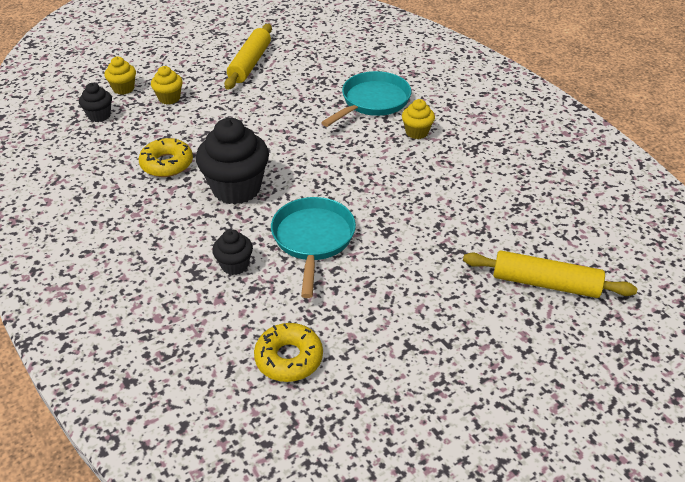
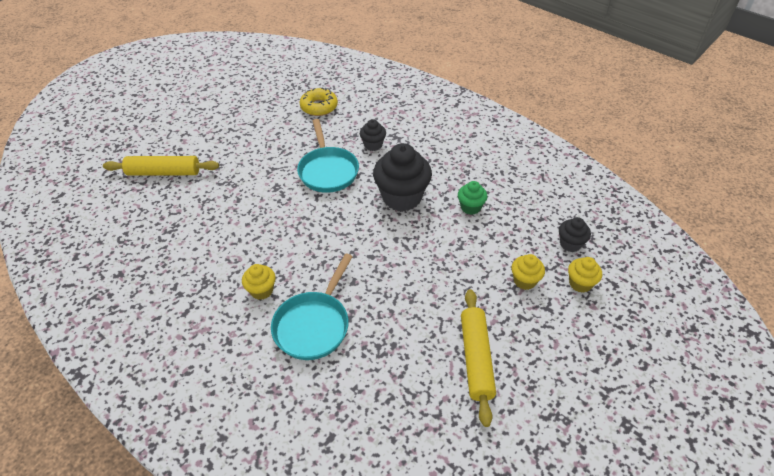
camera: 165 degrees right, 5 degrees up
yellow donut [138,138,193,177] -> green cupcake [458,181,488,215]

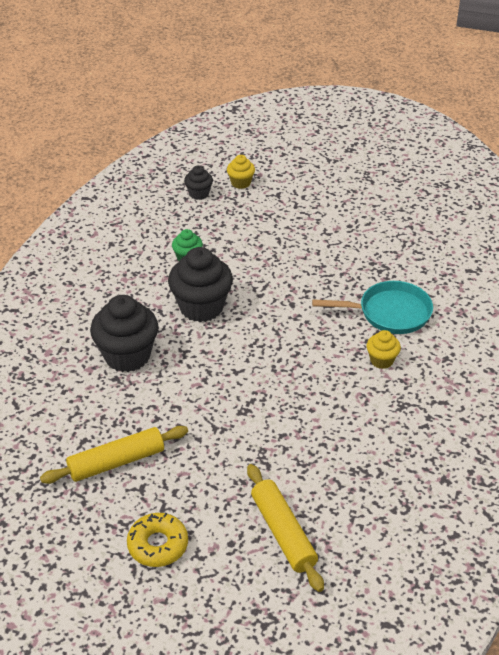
camera: 115 degrees left, 5 degrees down
turquoise pan [297,119,359,193] -> none
yellow donut [300,88,338,116] -> yellow donut moved to [127,513,188,567]
black cupcake [360,119,386,151] -> black cupcake [90,295,159,372], size x1.97
yellow rolling pin [461,289,496,427] -> yellow rolling pin moved to [40,426,188,484]
yellow cupcake [511,254,545,290] -> none

